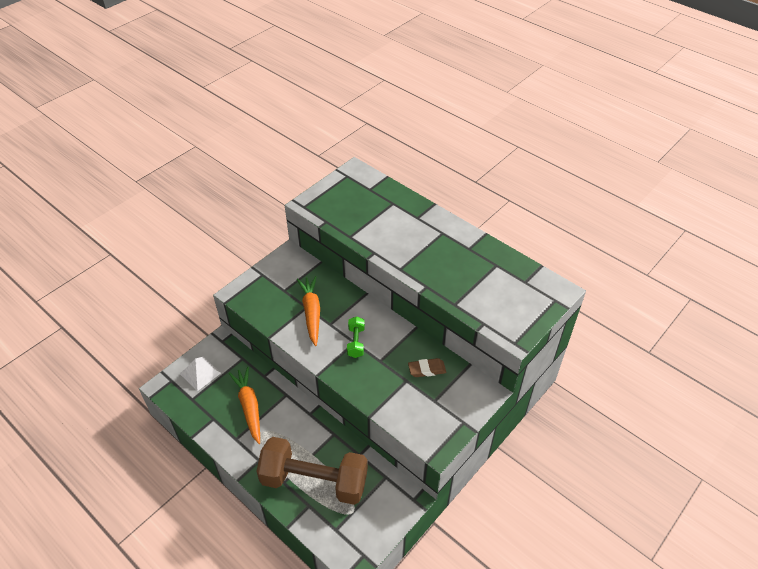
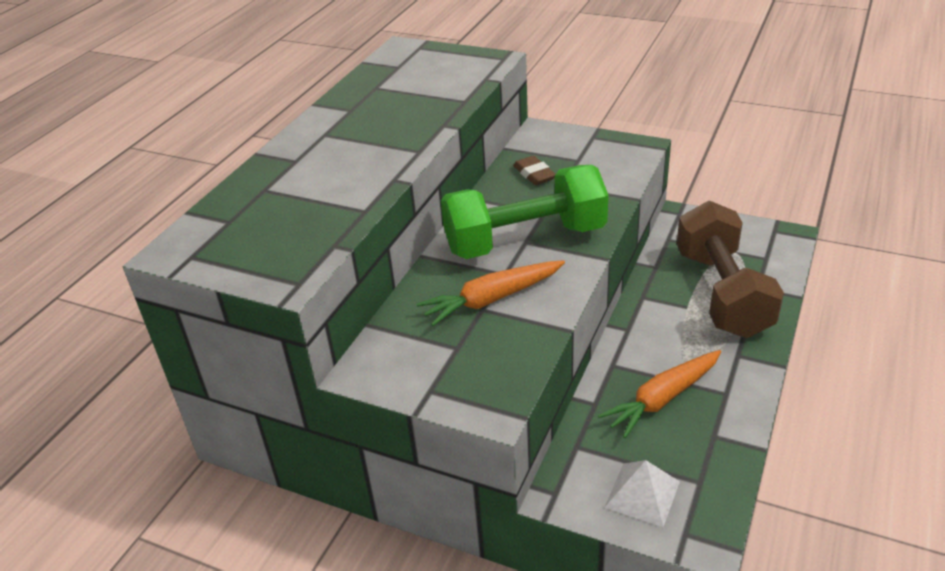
camera: 105 degrees left, 10 degrees down
green dumbbell [347,316,365,358] -> green dumbbell [441,165,609,259], size x2.41

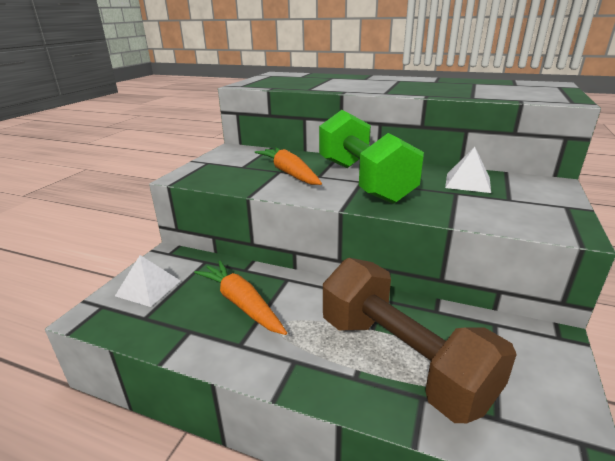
camera: 85 degrees right, 10 degrees down
brown eraser [513,156,555,185] -> white pyramid [445,147,491,193]
brown dumbbell [677,200,784,338] -> brown dumbbell turned 60 degrees clockwise [323,258,517,423]

